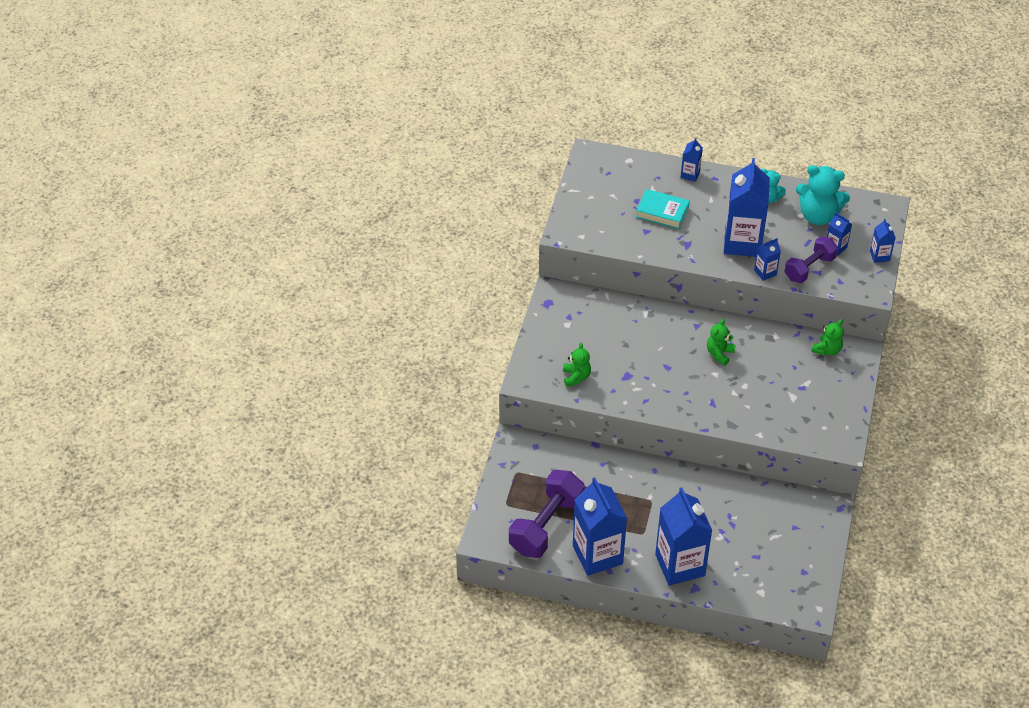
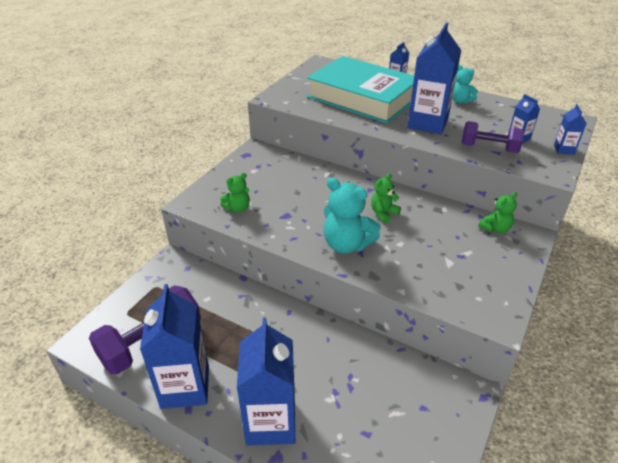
camera: 15 degrees right, 10 degrees down
green teddy bear [563,343,591,387] -> green teddy bear turned 45 degrees clockwise [220,173,250,213]
turquoise book [636,189,690,229] -> turquoise book [307,56,414,123], size x2.29
blue carton [754,238,781,281] -> none
purple dumbbell [785,236,838,283] -> purple dumbbell turned 45 degrees clockwise [461,121,525,153]
turquoise teddy bear [796,165,850,225] -> turquoise teddy bear moved to [324,177,381,254]

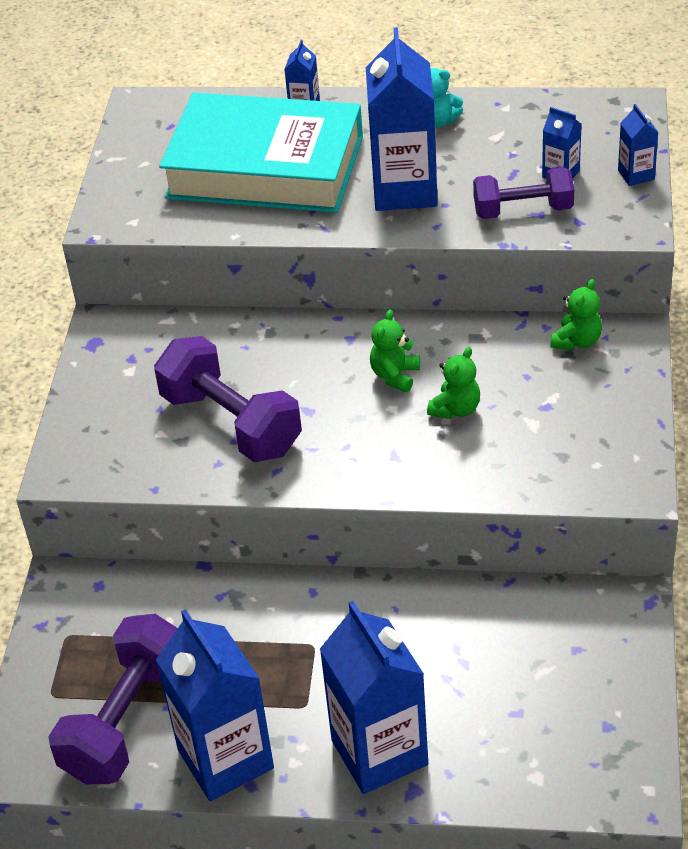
camera: 20 degrees left, 5 degrees up
green teddy bear [220,173,250,213] -> green teddy bear moved to [427,347,480,419]
turquoise teddy bear [324,177,381,254] -> none
none -> purple dumbbell [154,336,302,462]

